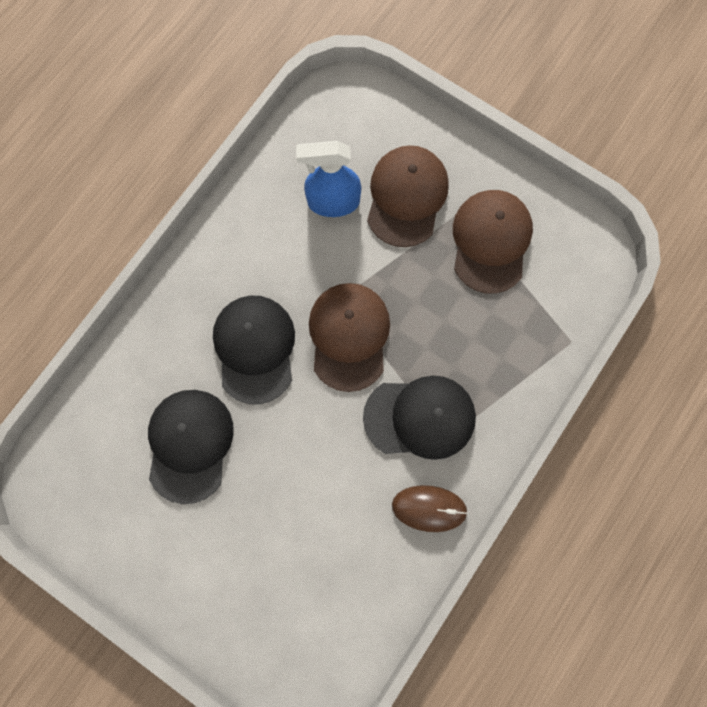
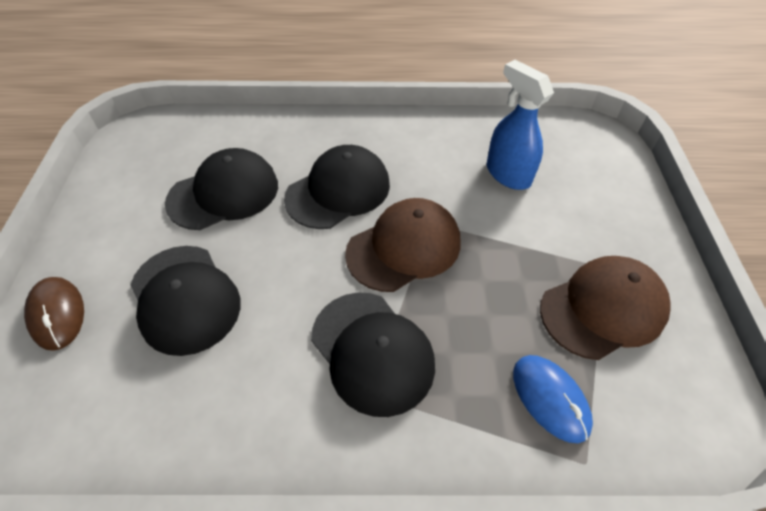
camera: 55 degrees right, 25 degrees down
brown cap [367,145,449,247] -> none
brown mouse [392,485,468,532] -> brown mouse moved to [24,277,84,351]
none -> black cap [130,246,241,356]
none -> blue mouse [513,355,593,443]

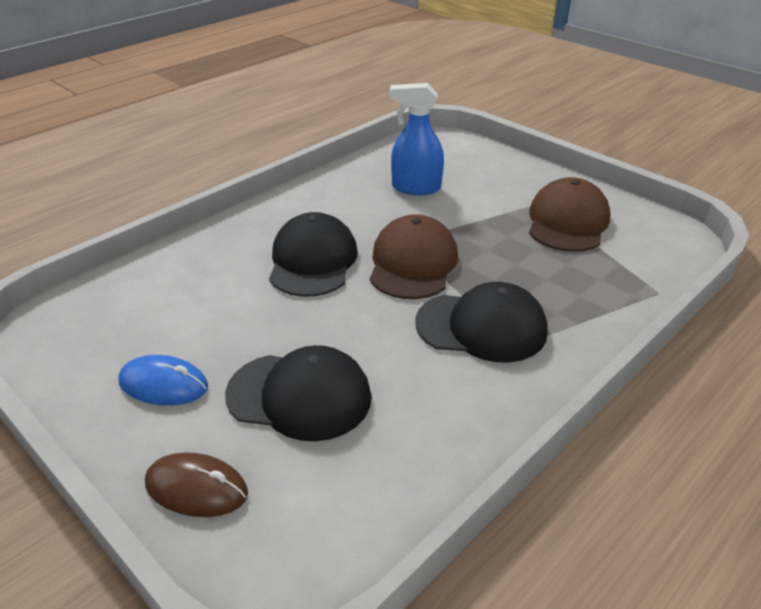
camera: 45 degrees left, 15 degrees down
black cap [165,148,278,230] -> none
blue mouse [513,355,593,443] -> blue mouse moved to [118,355,208,405]

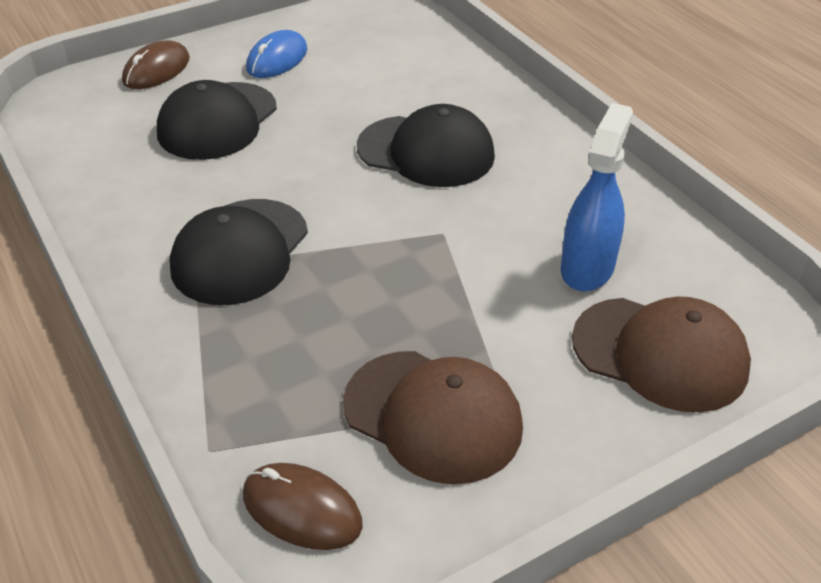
camera: 105 degrees right, 5 degrees up
brown cap [370,214,458,299] -> brown cap moved to [572,296,751,412]
none -> brown mouse [243,463,363,550]

